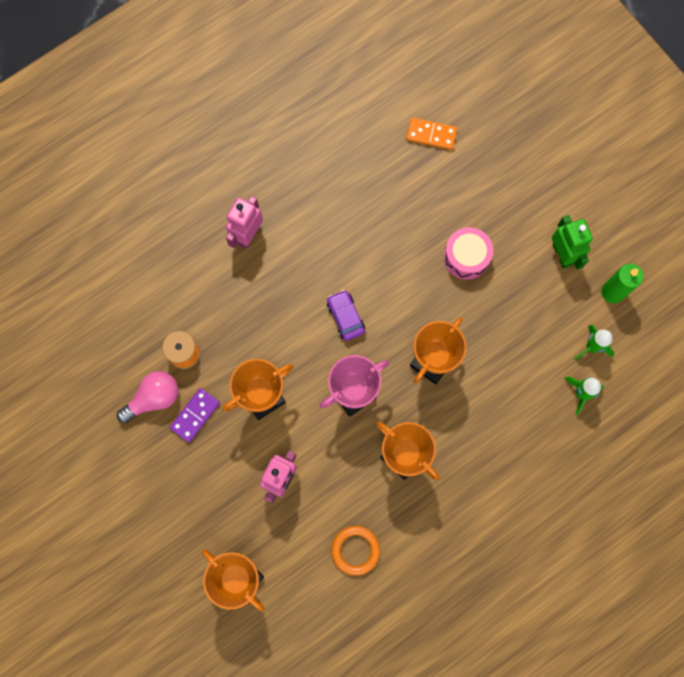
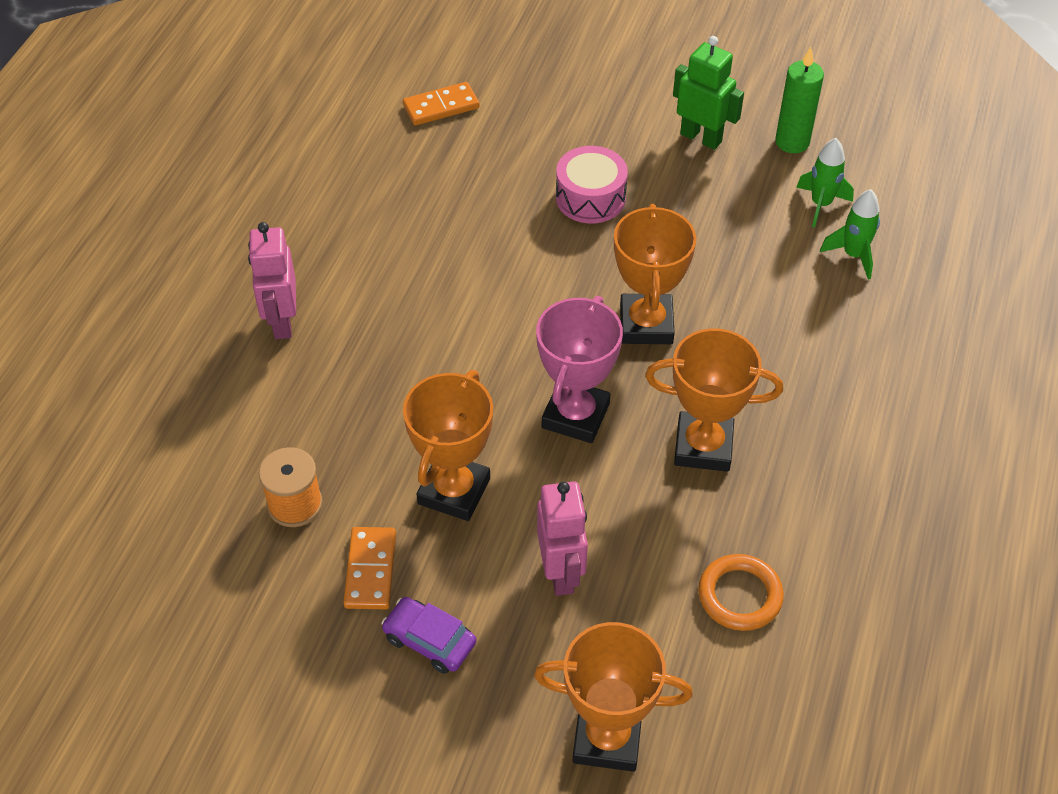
camera: 35 degrees left, 25 degrees down
pink light bulb [117,371,178,423] -> none
purple domino [170,388,220,442] -> orange domino [343,527,396,609]
purple car [327,290,365,341] -> purple car moved to [381,597,476,674]

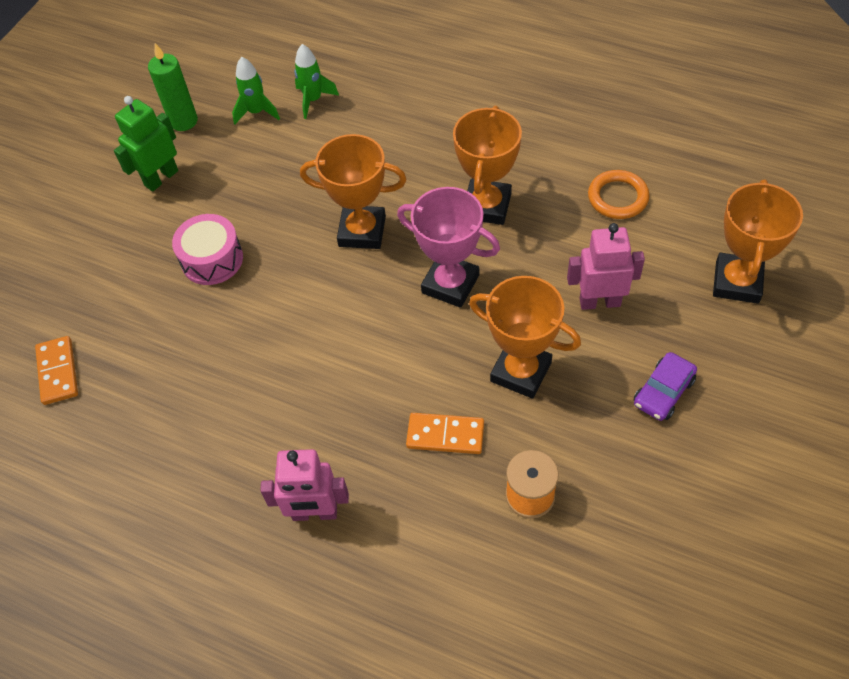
camera: 80 degrees left, 5 degrees up
orange domino [343,527,396,609] -> orange domino moved to [406,413,484,454]

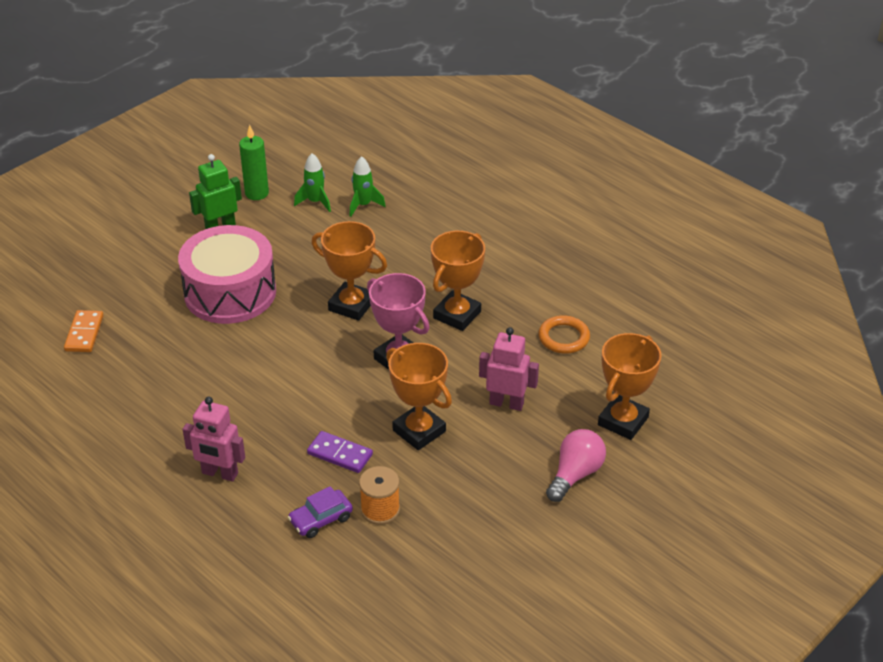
camera: 15 degrees right, 15 degrees down
pink drum [172,214,243,285] -> pink drum [178,225,276,324], size x1.81
orange domino [406,413,484,454] -> purple domino [307,431,373,473]
purple car [634,352,697,421] -> purple car moved to [288,486,353,538]
none -> pink light bulb [546,429,606,502]

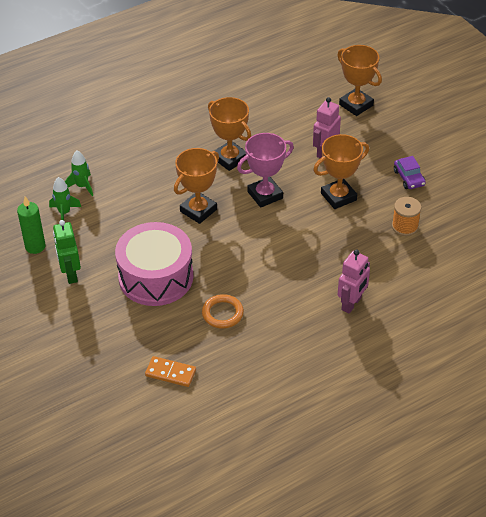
camera: 75 degrees left, 5 degrees up
purple car [288,486,353,538] -> purple car moved to [394,156,426,189]
purple domino [307,431,373,473] -> none
orange ring [538,315,590,354] -> orange ring moved to [202,294,244,329]
pink light bulb [546,429,606,502] -> none

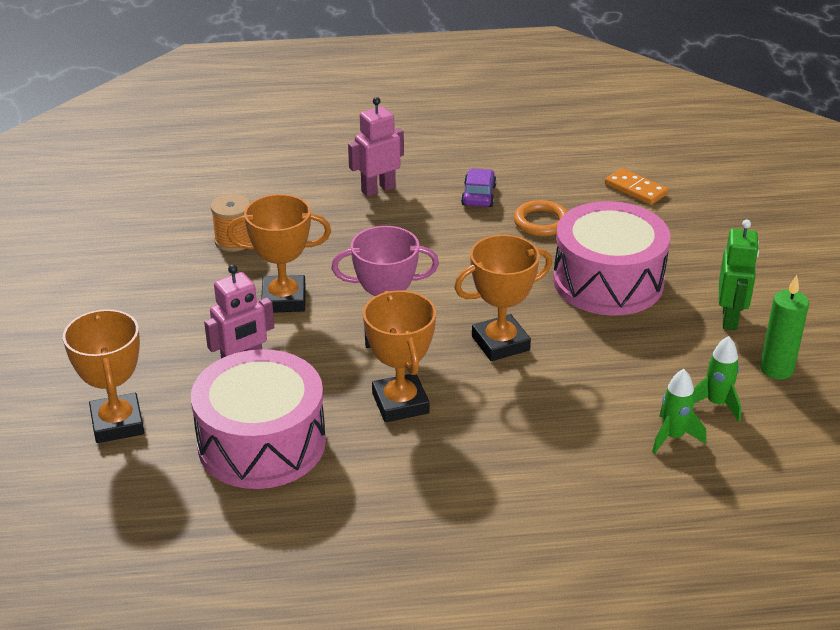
camera: 155 degrees left, 10 degrees down
purple car [394,156,426,189] -> purple car moved to [461,168,497,207]
none -> pink drum [191,349,326,489]

